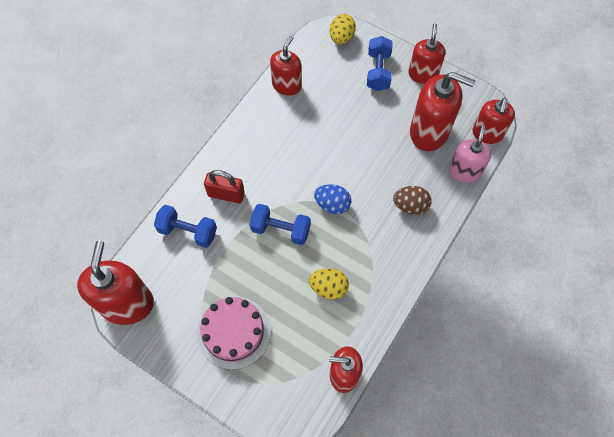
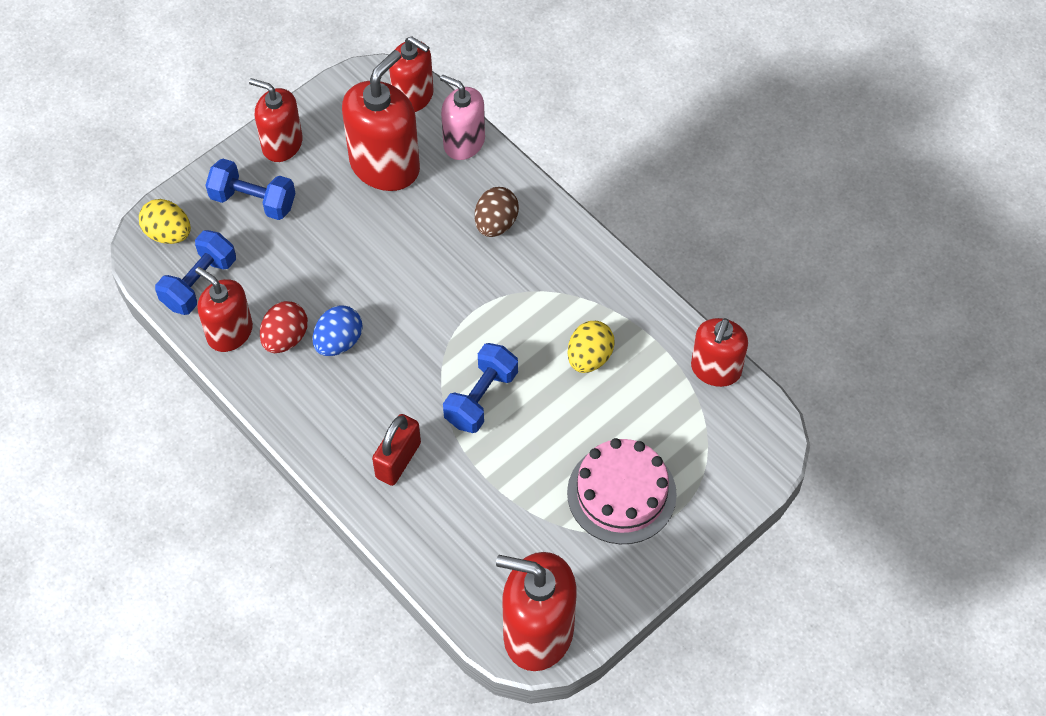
camera: 75 degrees left, 5 degrees down
blue dumbbell [154,205,217,248] -> blue dumbbell moved to [155,230,236,315]
blue egg [314,184,351,214] -> blue egg moved to [312,305,363,356]
none -> red egg [260,301,308,353]

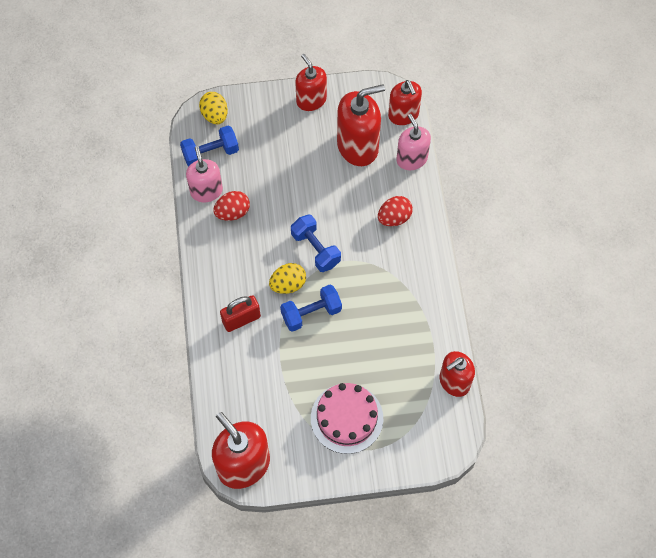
camera: 35 degrees right, 5 degrees up
red soap dispenser [195,267,253,352] -> pink soap dispenser [186,146,223,202]
blue dumbbell [206,158,296,220] -> blue dumbbell moved to [291,214,341,272]
blue egg [312,305,363,356] -> none
brown egg [475,187,519,237] -> red egg [378,196,413,226]
yellow egg [568,321,615,373] -> yellow egg moved to [269,263,306,294]

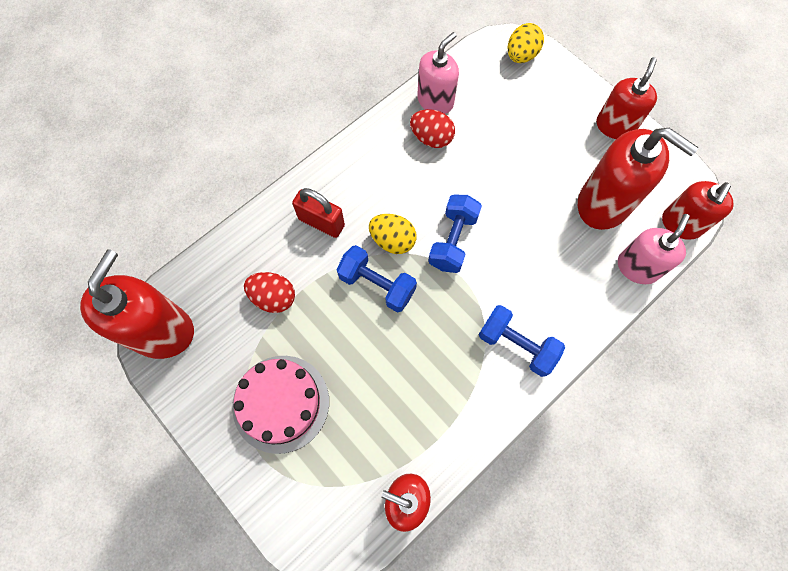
camera: 55 degrees right, 5 degrees up
blue dumbbell [180,126,239,167] -> blue dumbbell moved to [479,305,565,377]
red egg [378,196,413,226] -> red egg moved to [244,272,295,313]

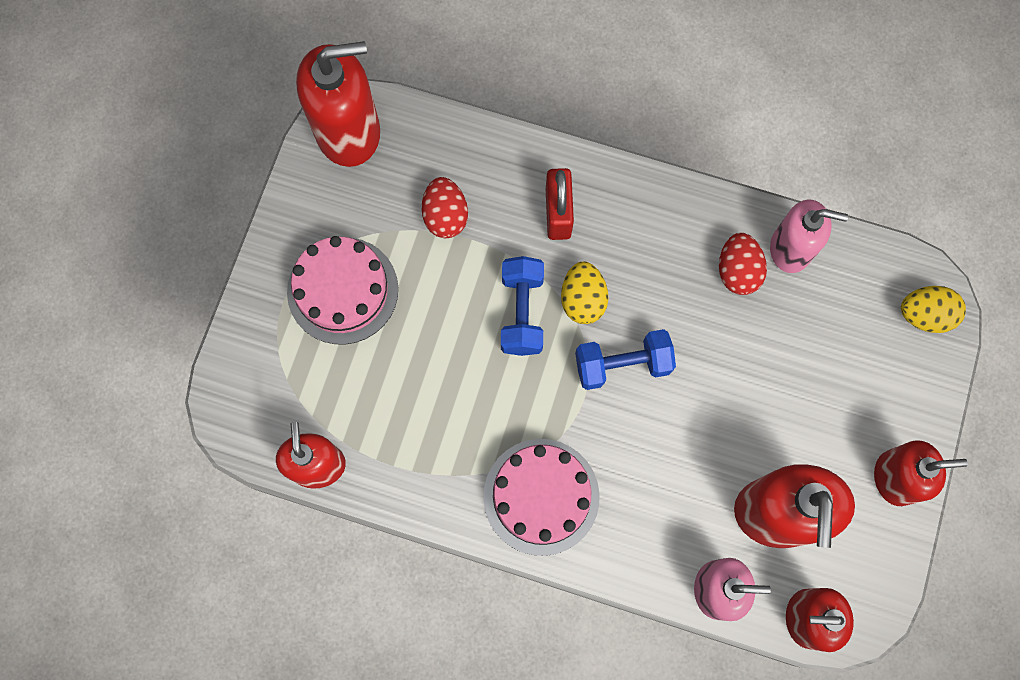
camera: 60 degrees right, 5 degrees up
blue dumbbell [479,305,565,377] -> pink cake [483,439,600,556]

